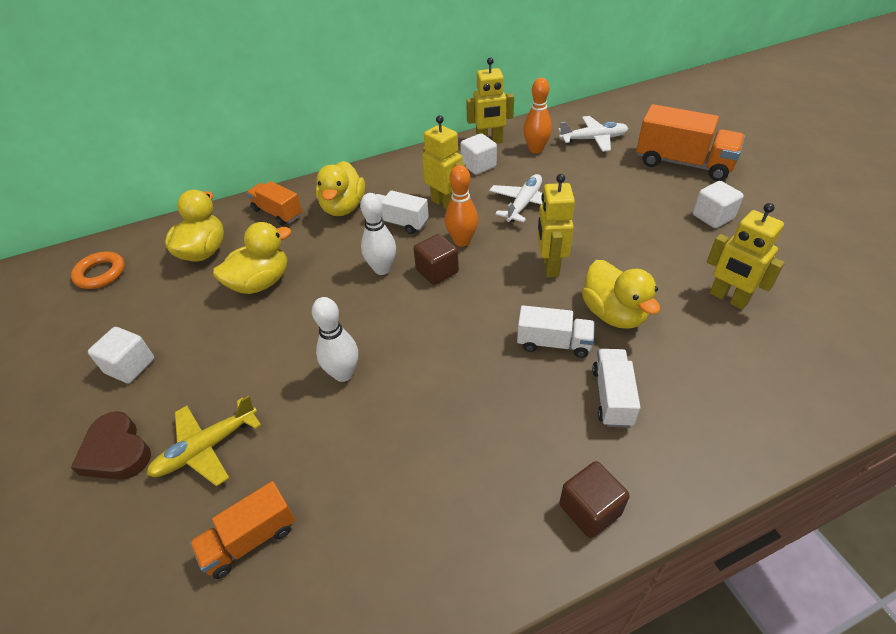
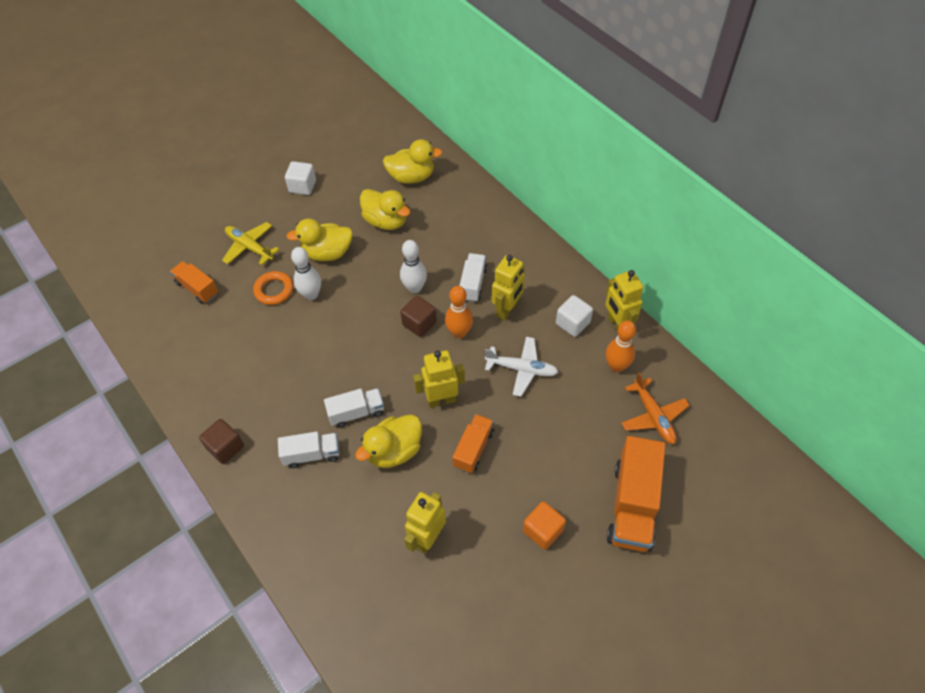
camera: 75 degrees right, 10 degrees up
orange ring [71,252,125,289] -> orange ring moved to [253,271,293,305]
brown heart [71,411,151,480] -> none
orange truck [246,181,302,226] -> orange truck moved to [452,414,494,474]
yellow duck [316,161,365,216] -> yellow duck moved to [286,219,353,261]
white truck [517,305,595,358] -> white truck turned 105 degrees counterclockwise [324,388,384,428]
white plane [558,116,628,152] -> orange plane [621,372,690,444]
white cube [693,181,744,228] -> orange cube [523,501,566,550]

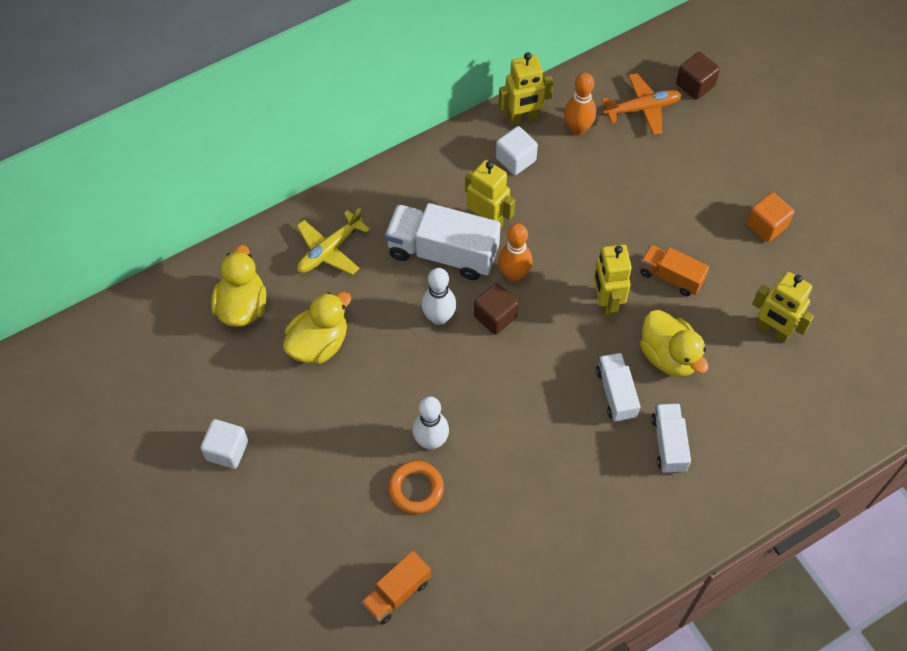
camera: 85 degrees left, 5 degrees up
brown cube [199,419,244,464] -> brown cube moved to [676,52,720,100]
yellow plane [222,222,280,265] -> yellow plane moved to [297,208,370,275]
yellow duck [286,219,353,261] -> none
white truck [459,253,487,302] -> white truck [385,203,501,280], size x1.72
white plane [485,337,558,397] -> none
orange truck [607,436,665,552] -> none

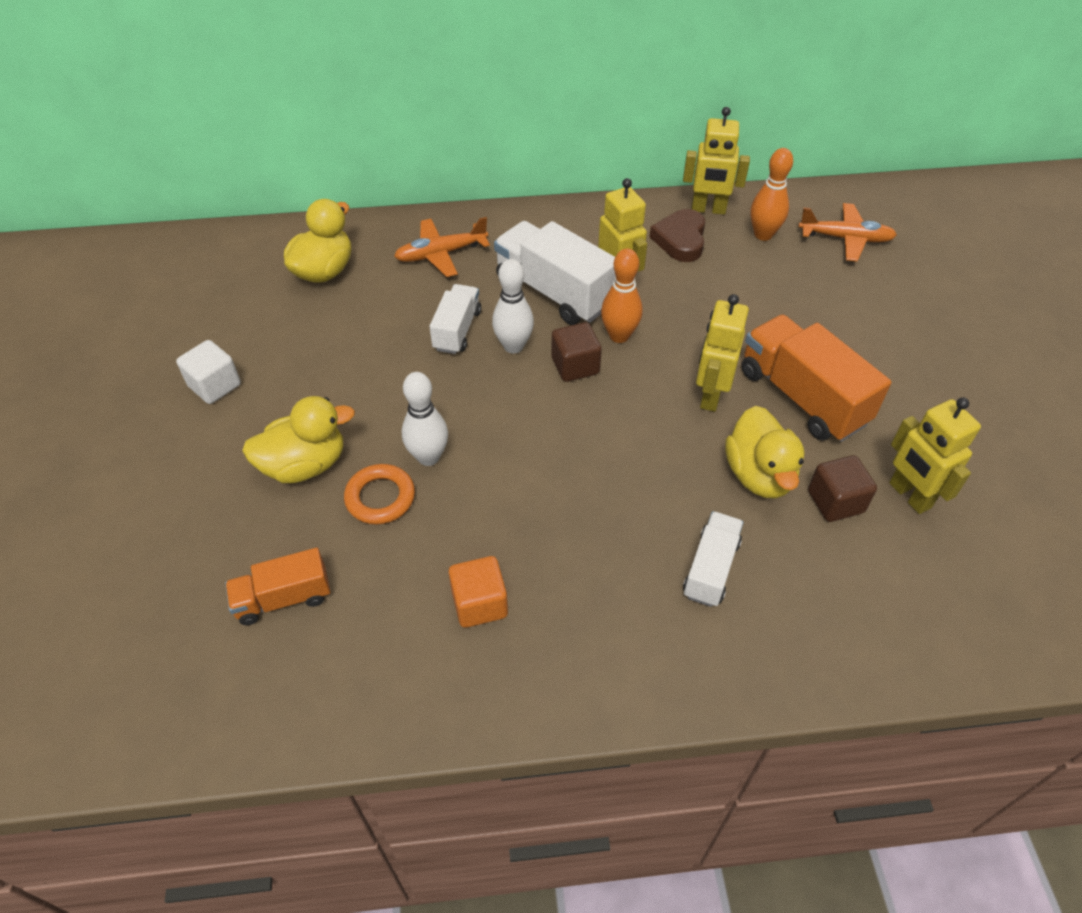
camera: 25 degrees right, 10 degrees down
yellow duck [283,292,351,364] -> yellow duck moved to [242,396,355,483]
yellow plane [297,208,370,275] -> orange plane [394,217,490,277]
white cube [496,126,538,175] -> brown heart [650,209,706,262]
white truck [596,353,641,422] -> white truck moved to [429,284,481,354]
orange truck [640,245,709,297] -> orange truck [741,315,891,442], size x1.72
brown cube [676,52,720,100] -> brown cube moved to [808,455,877,522]
orange cube [746,192,794,242] -> orange cube moved to [449,556,508,628]

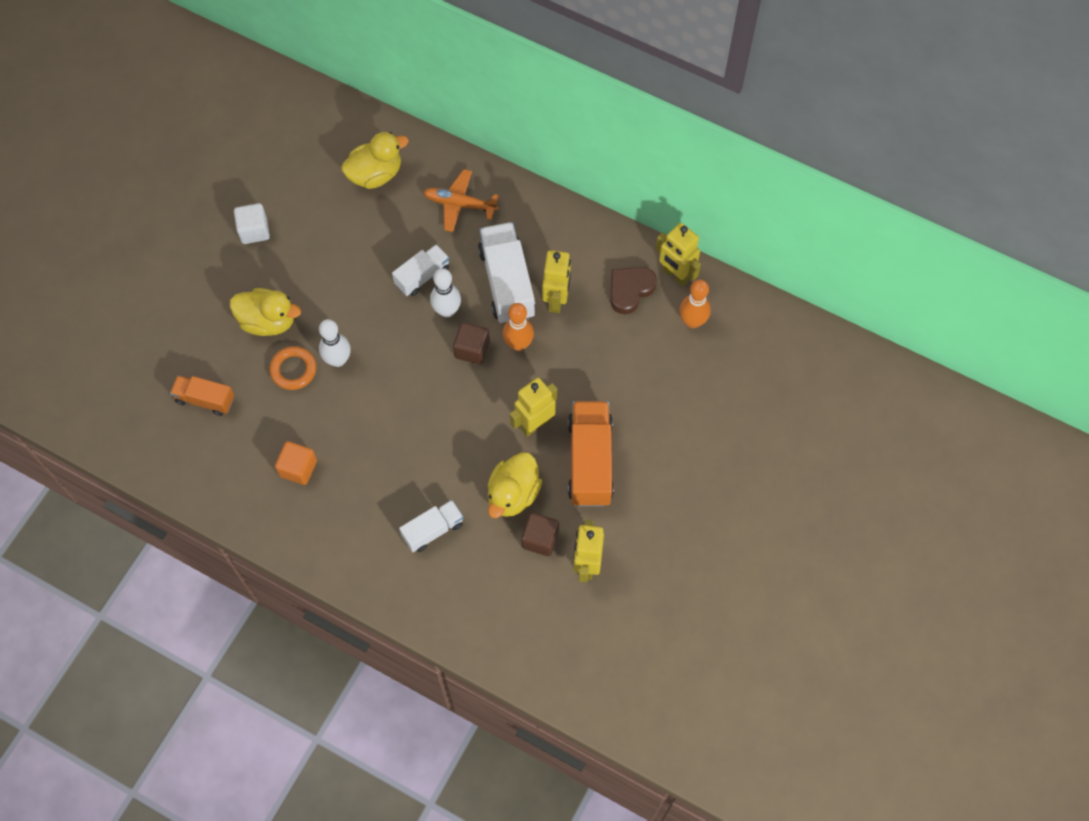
camera: 35 degrees right, 15 degrees up
orange plane [798,203,897,262] -> none

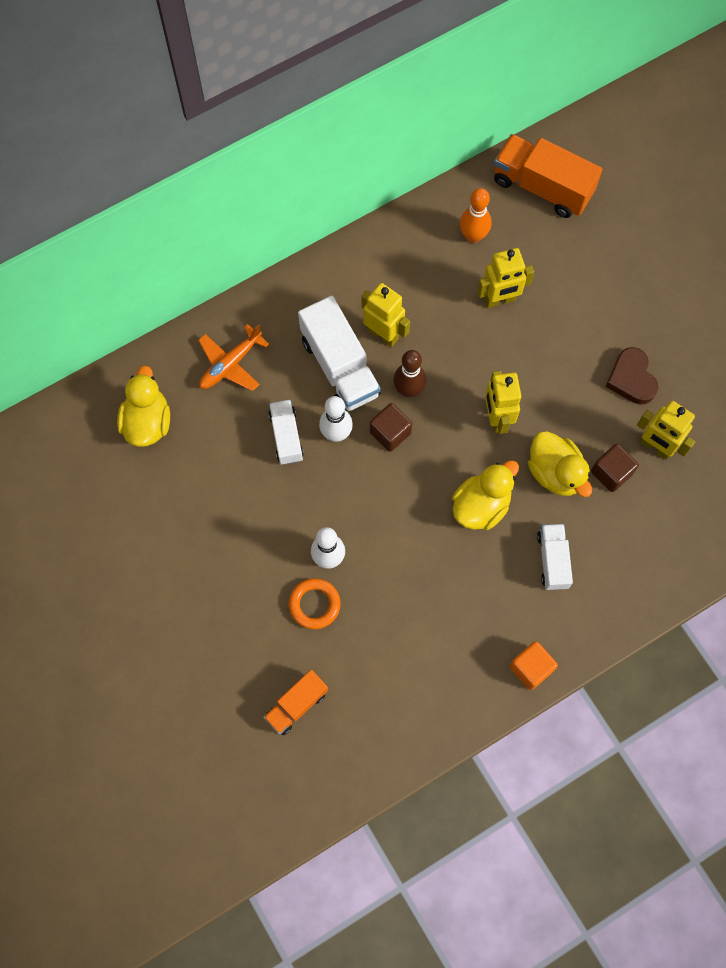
camera: 60 degrees left, 5 degrees up
yellow duck [230,288,301,336] -> yellow duck moved to [452,460,519,530]
white cube [234,203,270,244] -> none
orange cube [275,441,317,485] -> orange cube moved to [509,641,558,690]
white truck [478,222,536,324] -> white truck turned 135 degrees counterclockwise [298,296,381,411]
orange bowling pin [503,303,534,351] -> brown bowling pin [393,350,426,397]
orange truck [568,401,614,507] -> orange truck moved to [494,134,603,218]
brown heart [610,267,657,314] -> brown heart moved to [605,347,658,405]
yellow robot [656,223,701,287] -> yellow robot moved to [477,248,534,308]

